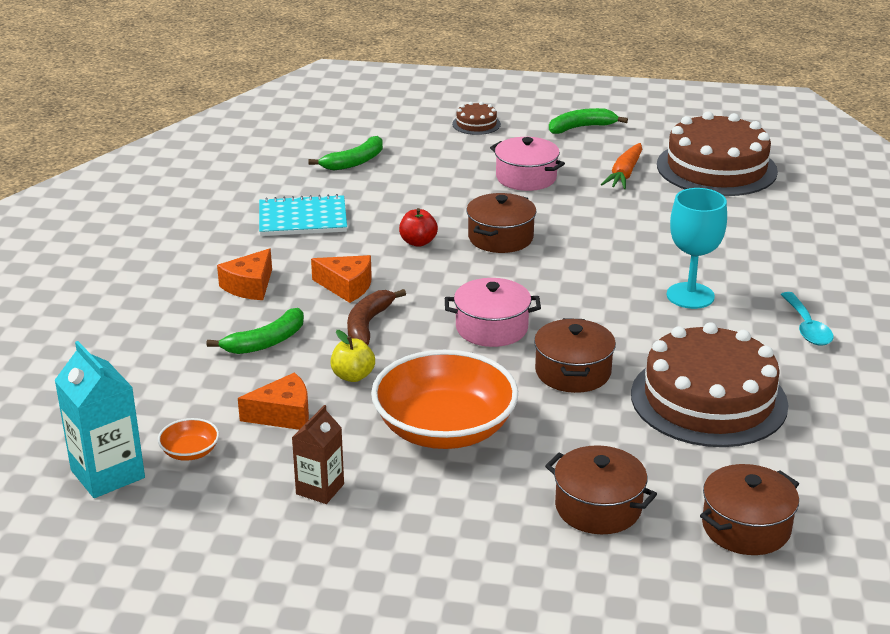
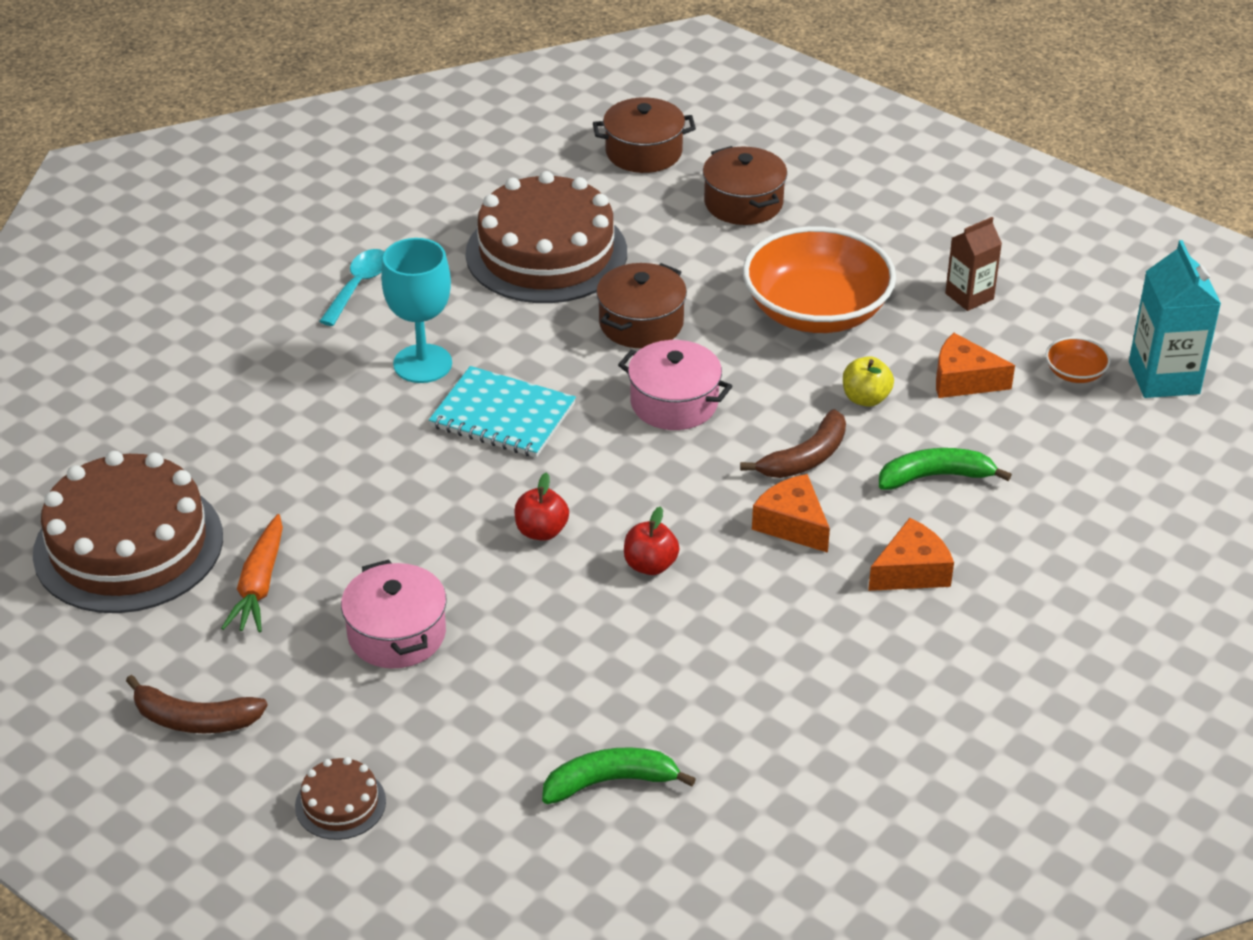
camera: 150 degrees left, 10 degrees up
turquoise notebook [259,194,347,236] -> turquoise notebook moved to [429,366,576,458]
brown pot [467,193,536,253] -> red apple [514,472,569,541]
green banana [549,108,628,134] -> brown banana [126,675,268,733]
orange carrot [601,143,642,189] -> orange carrot turned 135 degrees clockwise [221,514,283,633]

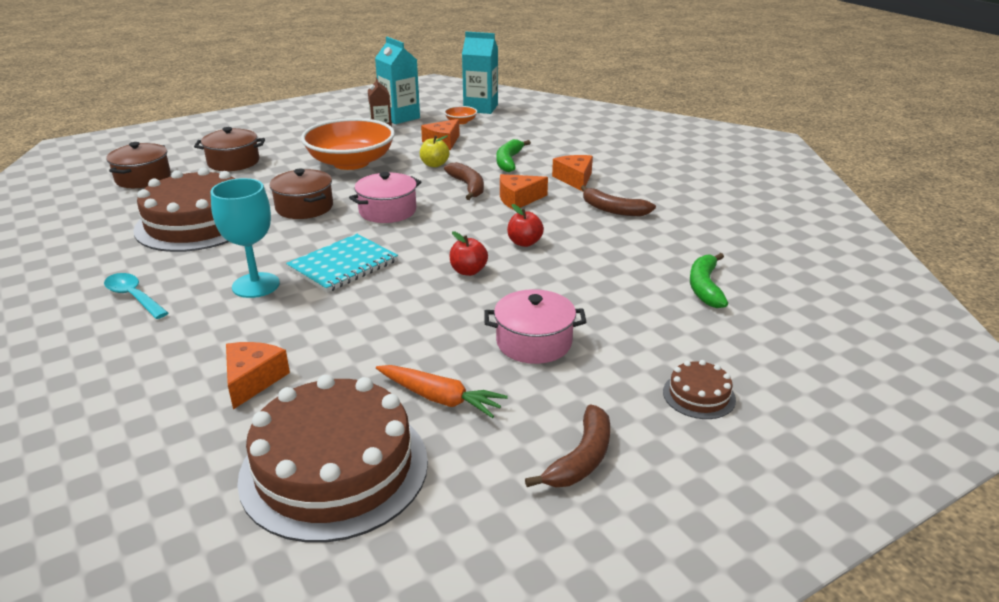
camera: 70 degrees left, 10 degrees down
none -> orange cheese [226,342,290,409]
none -> turquoise carton [375,37,420,124]
none -> brown banana [581,185,656,216]

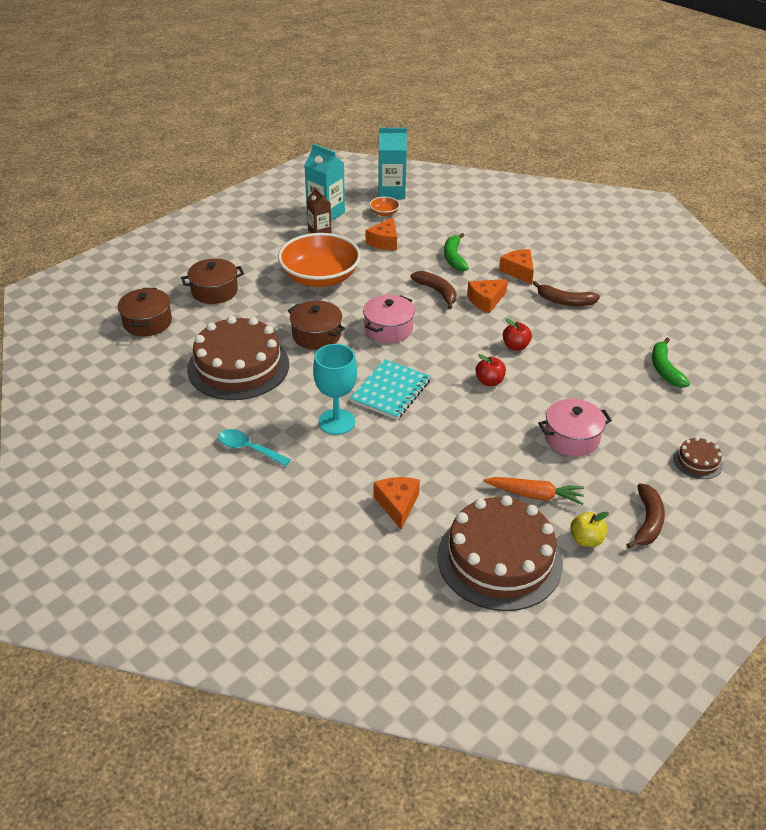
camera: 15 degrees left, 10 degrees up
yellow apple [420,135,450,167] -> yellow apple moved to [570,512,609,547]

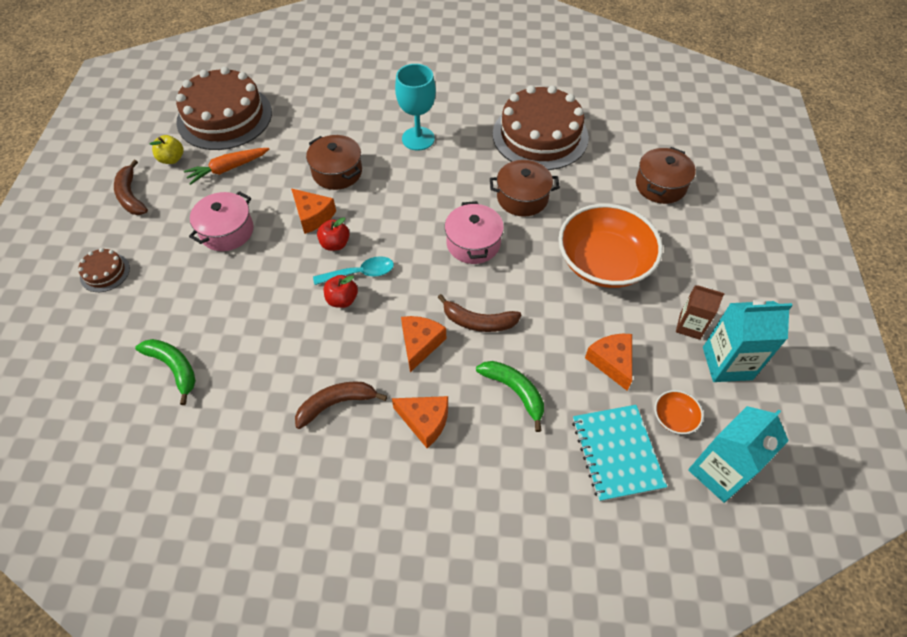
camera: 140 degrees right, 15 degrees up
brown pot [118,288,172,336] -> brown pot moved to [306,135,362,190]
turquoise spoon [218,429,291,466] -> turquoise spoon moved to [313,256,394,285]
turquoise notebook [350,359,431,420] -> turquoise notebook moved to [572,405,667,502]
orange cheese [374,477,420,530] -> orange cheese moved to [291,188,336,234]

